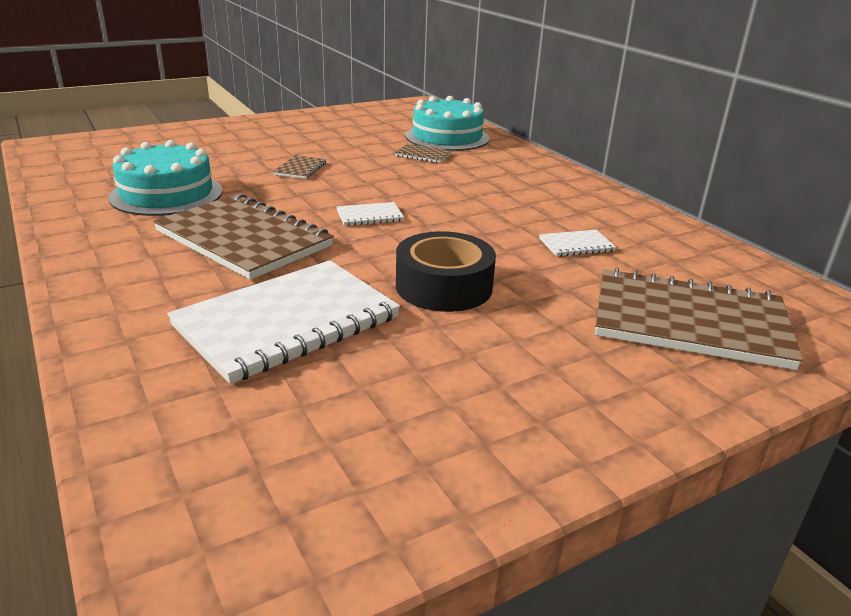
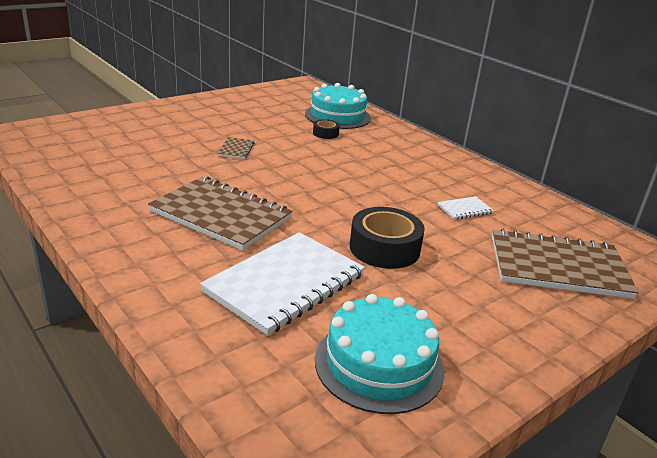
camera: 10 degrees left, 0 degrees up
turquoise cake [108,140,223,216] -> turquoise cake moved to [315,294,444,414]
white notebook [336,202,404,226] -> none
brown notebook [395,144,451,163] -> black tape [313,119,340,139]

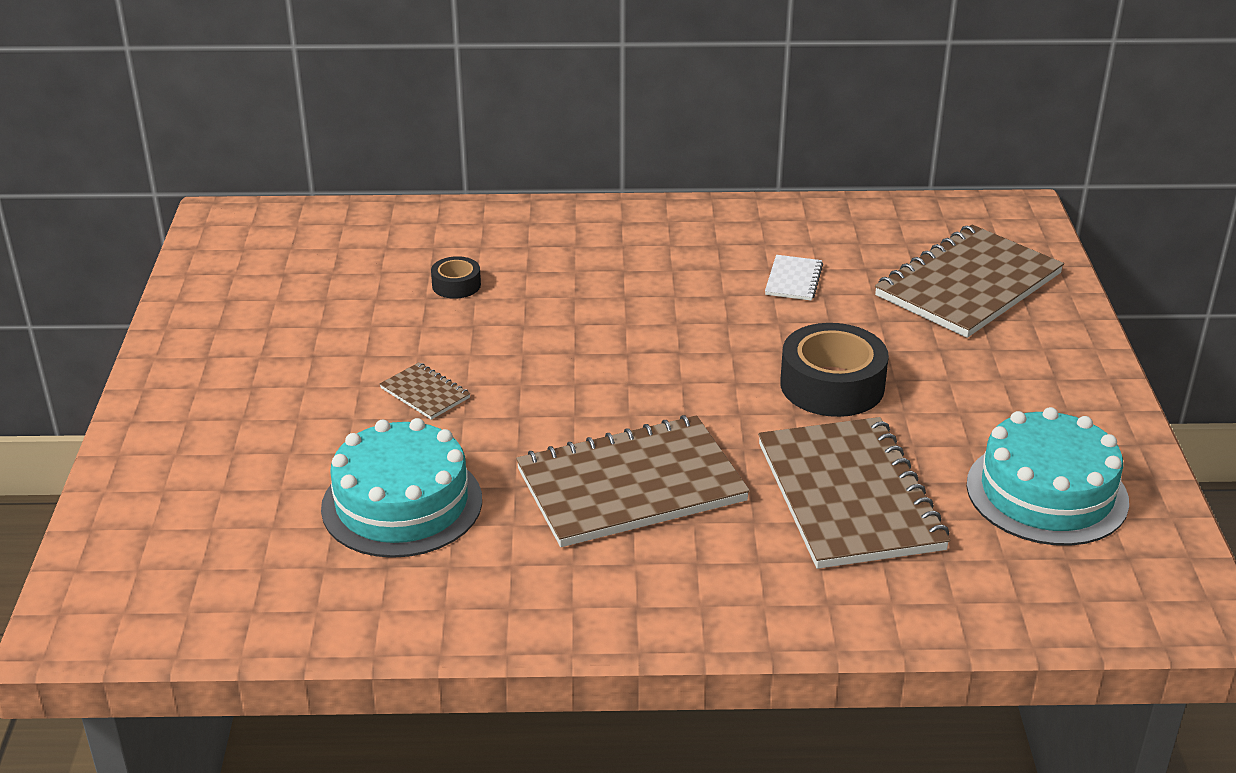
camera: 50 degrees left, 5 degrees up
white notebook [200,232,365,336] -> brown notebook [758,417,950,569]
turquoise cake [305,83,371,129] -> turquoise cake moved to [321,418,482,558]

